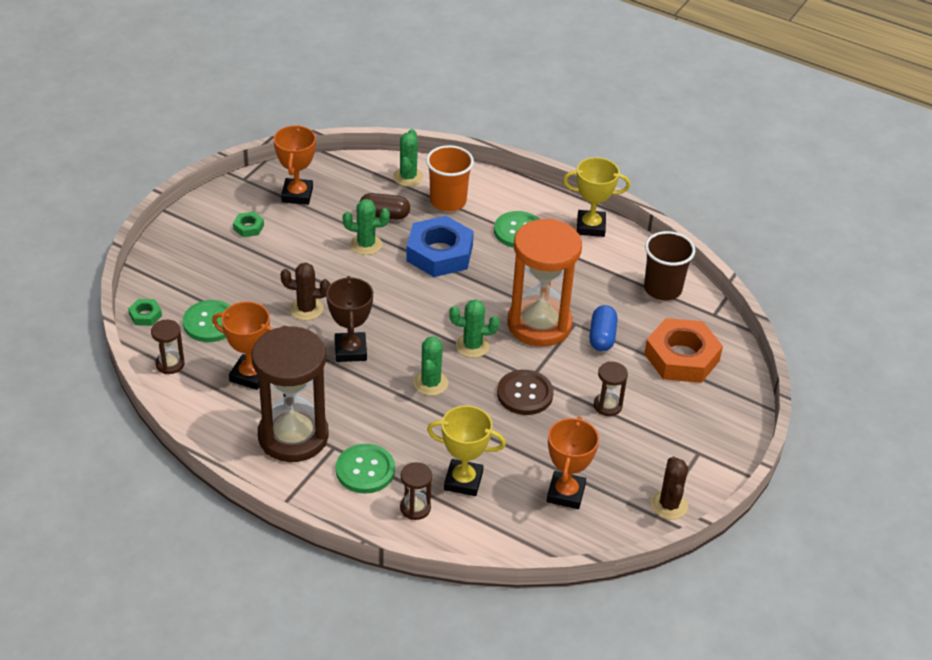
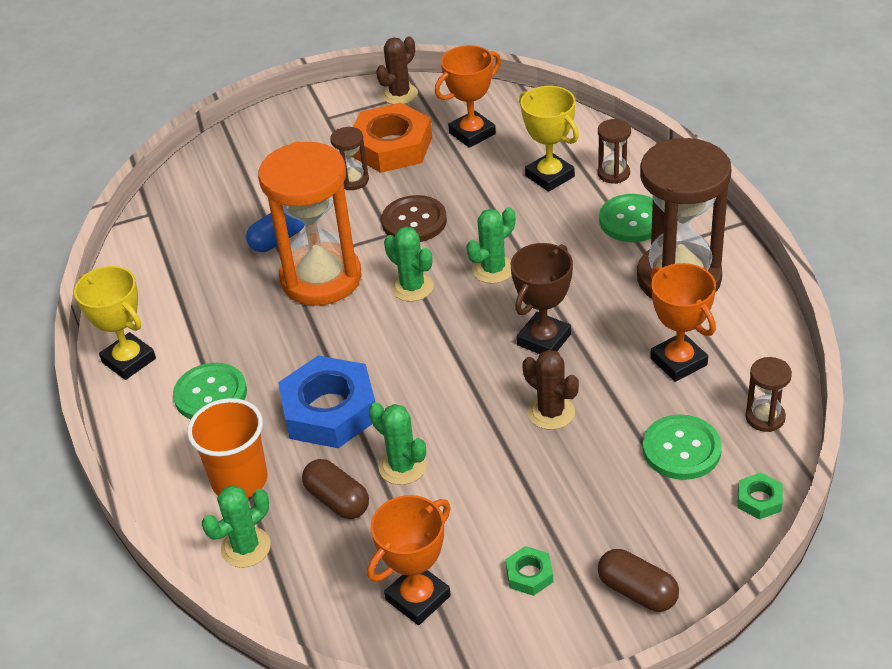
camera: 135 degrees left, 0 degrees up
brown cup [644,231,695,300] -> none
orange nut [644,318,723,383] -> orange nut moved to [353,102,432,173]
none -> brown capsule [598,549,679,612]

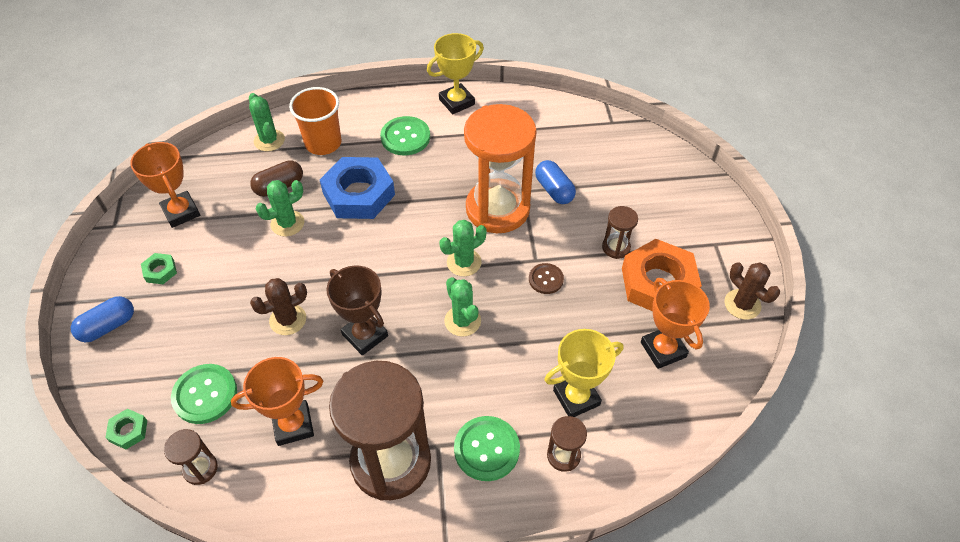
camera: 100 degrees right, 10 degrees up
brown button [382,195,447,242] -> brown button [529,263,564,294], size x0.61
brown capsule [598,549,679,612] -> blue capsule [71,296,134,342]

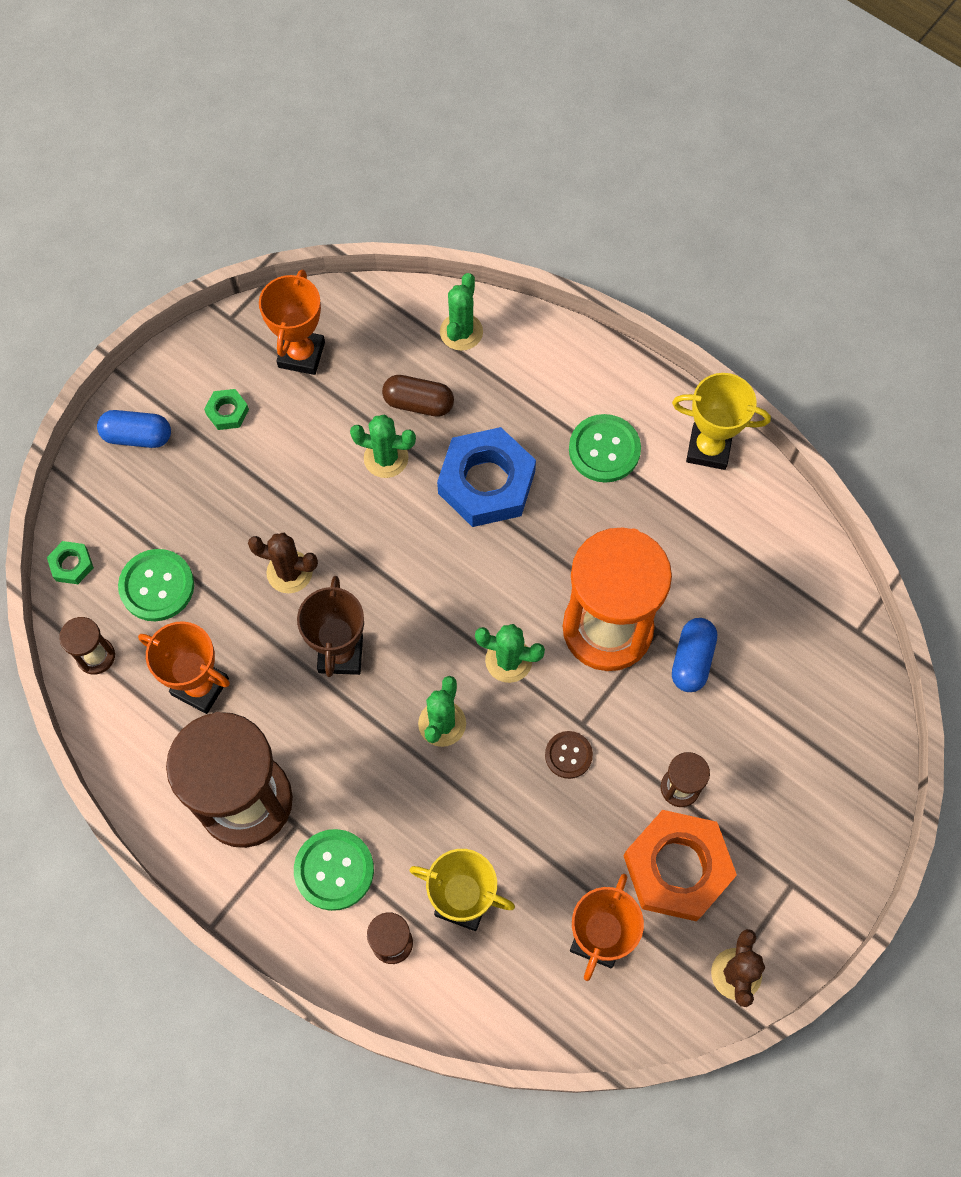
camera: 45 degrees right, 15 degrees up
orange cup [289,87,342,155] -> none

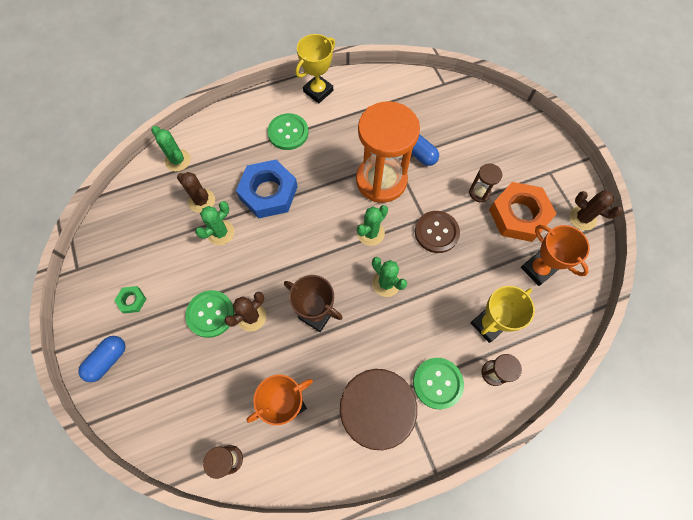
camera: 60 degrees left, 0 degrees up
green nut [47,541,94,584] -> none
green button [118,549,194,621] -> green button moved to [185,290,234,338]
orange trophy [259,270,325,375] -> none
brown capsule [382,375,454,417] -> brown cactus [177,172,215,213]
brown button [545,731,593,779] -> brown button [415,211,460,253], size x1.63

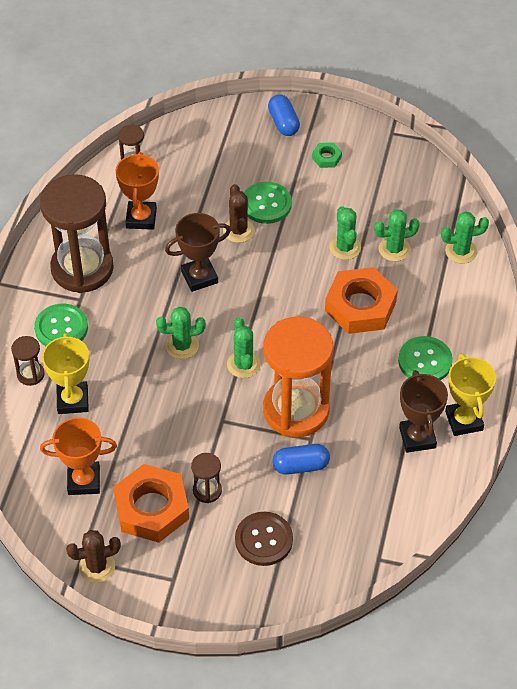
camera: 125 degrees right, 15 degrees down
brown cactus [177,172,215,213] -> green cactus [374,209,420,261]
blue nut [236,160,298,218] -> orange nut [325,267,398,334]
brown button [415,211,460,253] -> brown button moved to [235,512,293,566]
none -> brown trophy [399,370,448,453]

